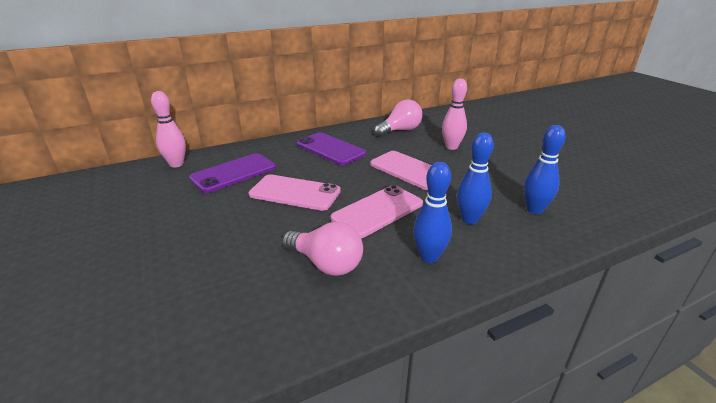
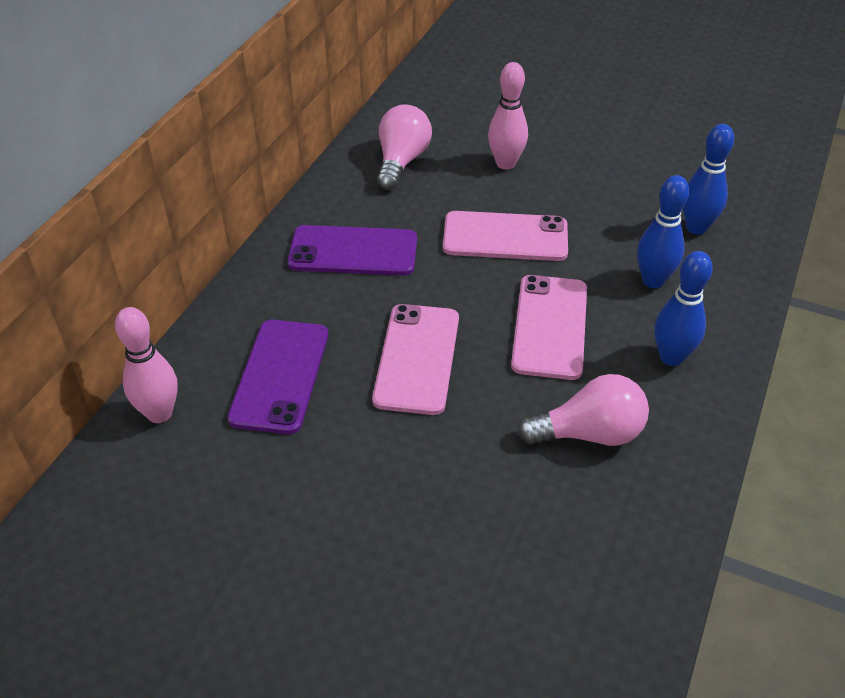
camera: 40 degrees left, 15 degrees up
pink phone [249,174,341,211] -> pink phone turned 60 degrees counterclockwise [372,304,459,415]

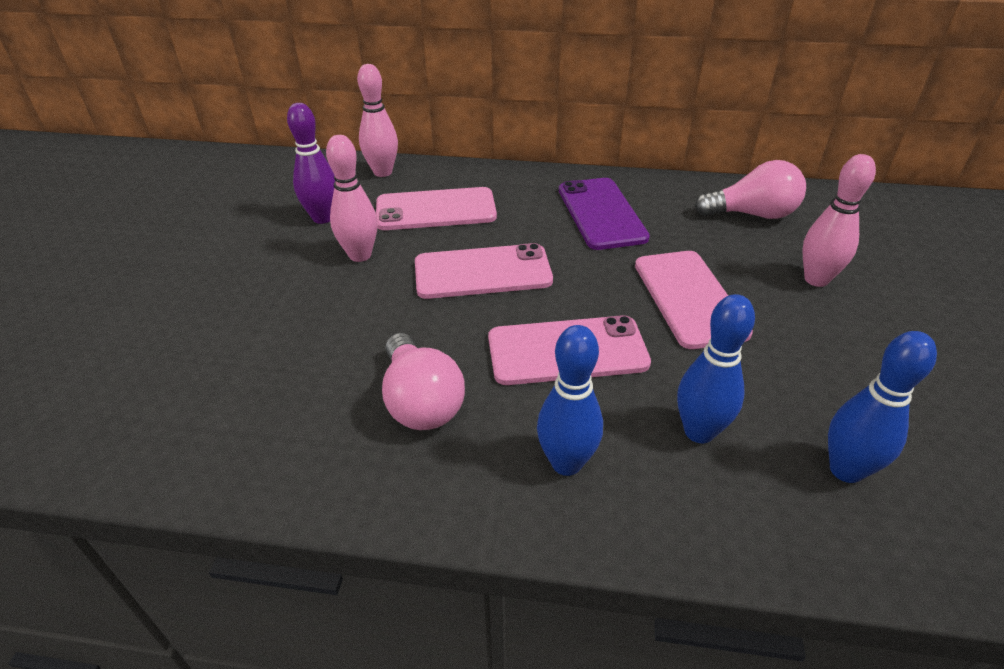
camera: 75 degrees right, 5 degrees down
purple phone [227,320,328,434] -> pink phone [376,187,497,230]
none -> purple bowling pin [287,103,335,224]
none -> pink bowling pin [326,135,377,262]

